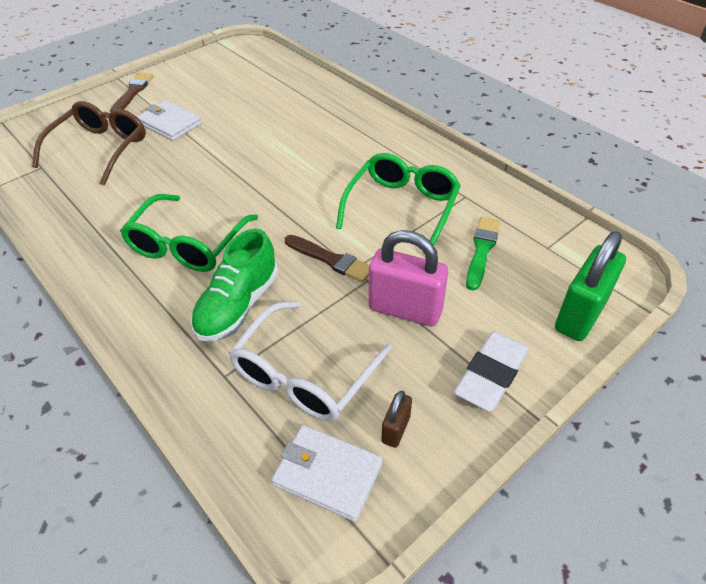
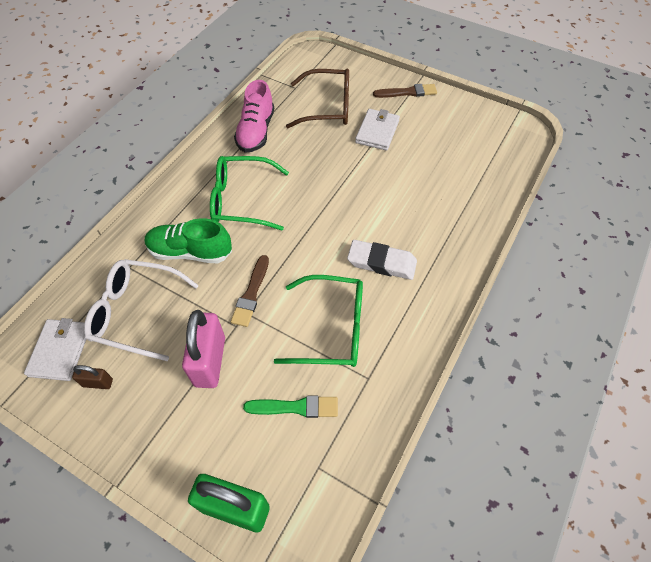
camera: 70 degrees right, 10 degrees up
white eraser [454,331,529,412] -> white eraser moved to [347,240,417,280]
none -> pink shoe [234,80,274,153]

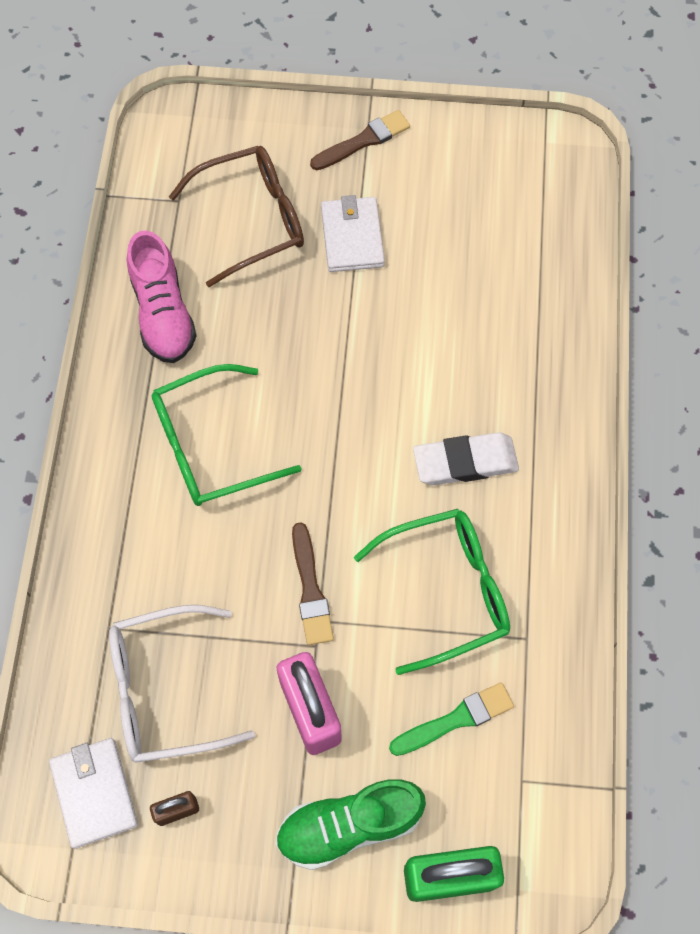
camera: 25 degrees left, 10 degrees up
green shoe [145,218,232,264] -> green shoe moved to [276,779,426,870]

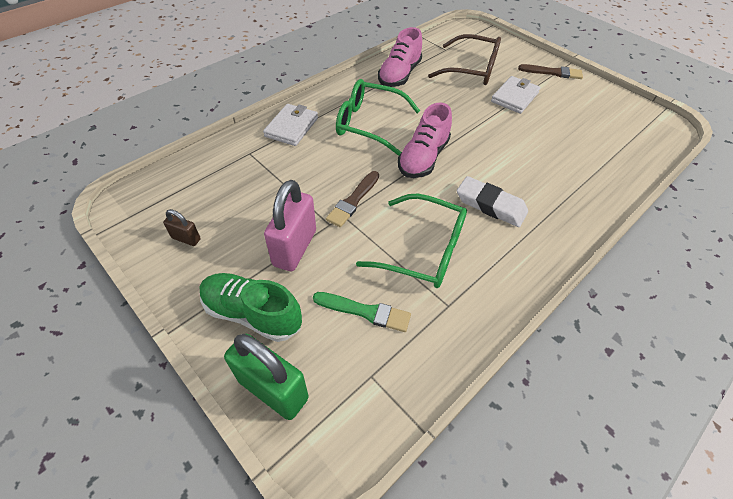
camera: 40 degrees right, 15 degrees down
white wallet [49,738,138,849] -> white wallet moved to [263,104,318,146]
white glasses [109,605,255,763] -> none
none -> pink shoe [398,103,452,178]

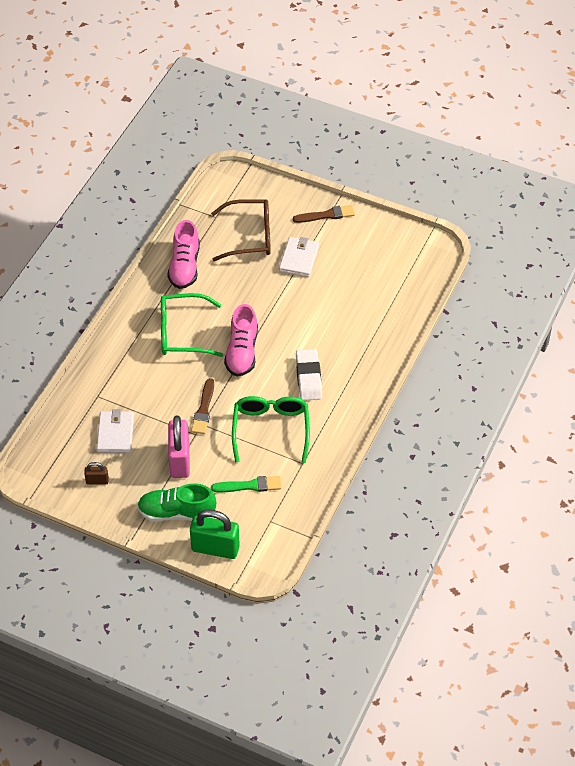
camera: 20 degrees left, 0 degrees up
white wallet [263,104,318,146] -> white wallet moved to [96,409,134,453]
green glasses [356,194,467,288] -> green glasses turned 90 degrees counterclockwise [232,396,310,463]
white eraser [457,176,528,227] -> white eraser turned 75 degrees clockwise [296,349,322,401]

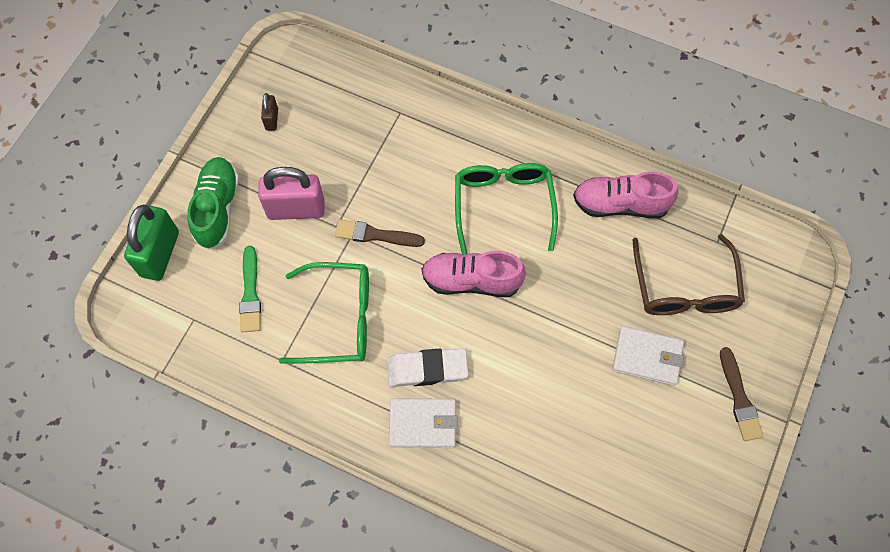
camera: 90 degrees right, 15 degrees up
white wallet [96,409,134,453] -> white wallet moved to [389,398,458,448]

